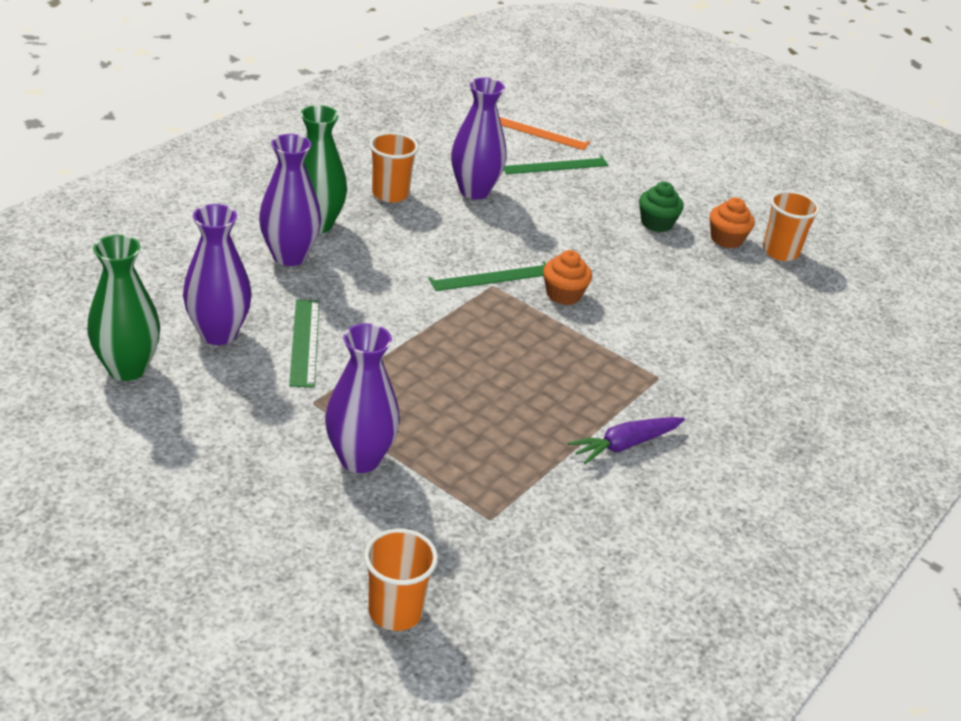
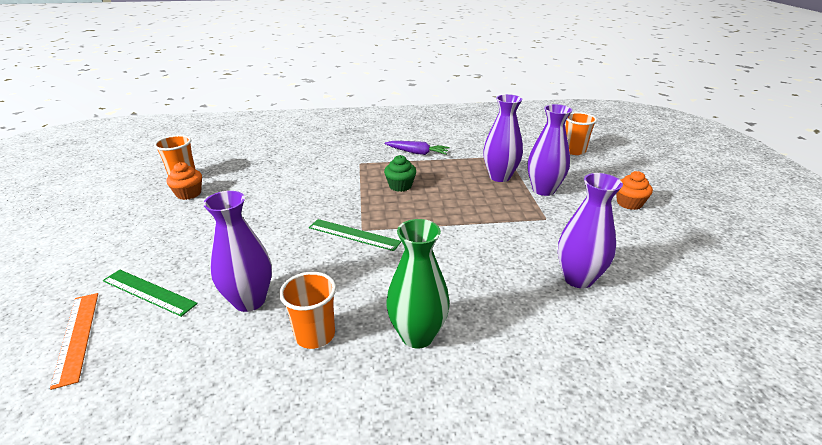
camera: 130 degrees left, 5 degrees down
green vase [87,235,160,381] -> none
purple vase [259,134,321,266] -> purple vase moved to [483,94,523,182]
green ruler [289,299,320,387] -> none
orange cupcake [543,250,592,305] -> orange cupcake moved to [616,171,653,210]
green cupcake [639,182,684,232] -> green cupcake moved to [384,155,416,192]

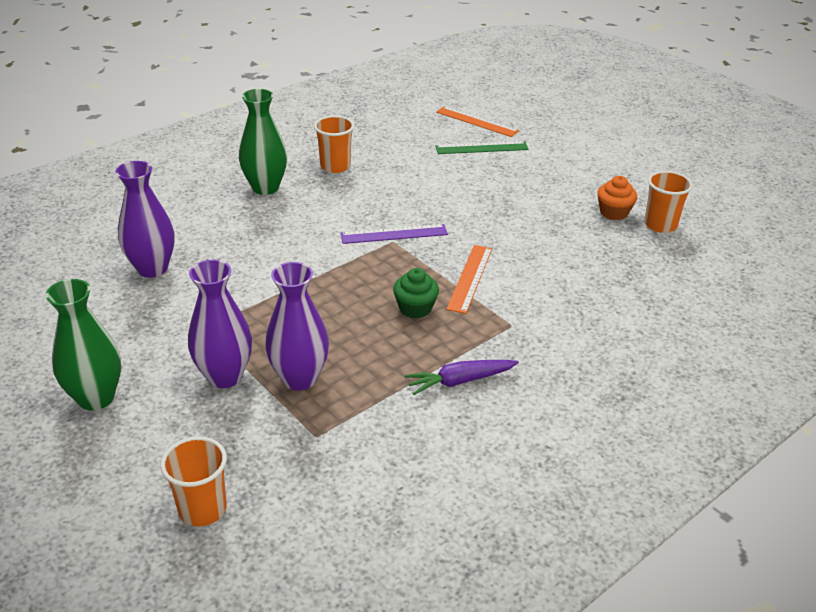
camera: 145 degrees right, 5 degrees up
purple vase [203,191,272,312] -> none
green ruler [309,219,402,251] -> purple ruler [340,224,448,244]
orange cupcake [616,171,653,210] -> green vase [45,279,121,410]
none -> orange ruler [446,245,492,314]

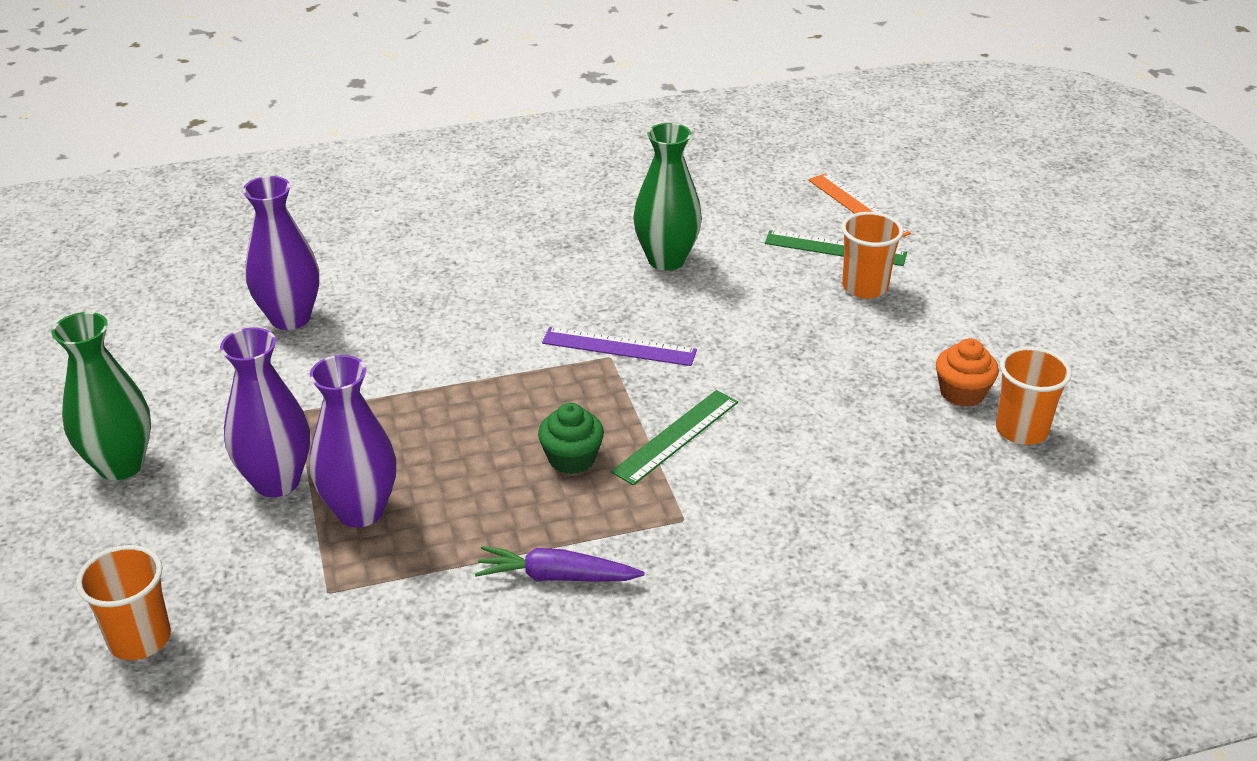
camera: 25 degrees right, 0 degrees up
green vase [239,89,287,195] -> green vase moved to [634,123,702,271]
orange cup [314,115,355,173] -> orange cup moved to [841,212,904,299]
orange ruler [446,245,492,314] -> green ruler [611,390,738,485]

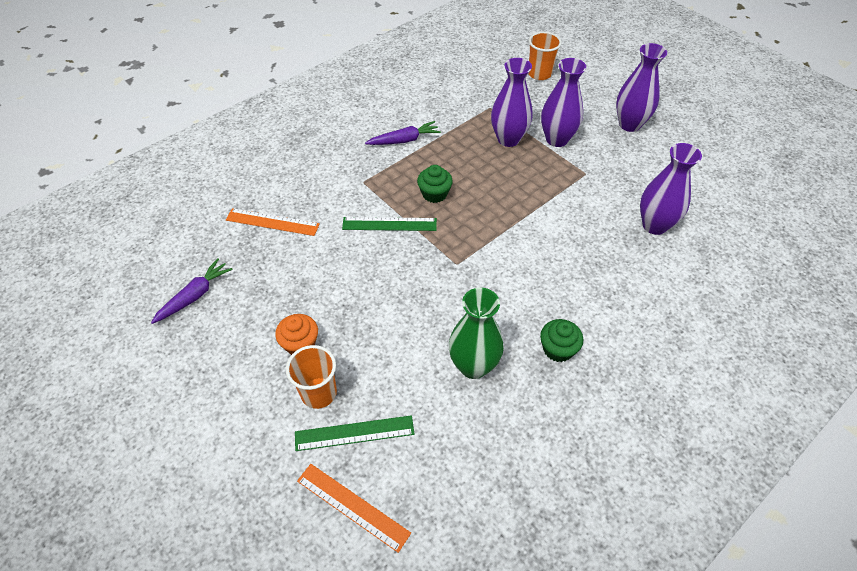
camera: 155 degrees right, 15 degrees up
green vase [51,312,151,480] -> purple vase [616,43,667,132]
purple ruler [542,327,697,366] -> none
green ruler [611,390,738,485] -> green ruler turned 75 degrees clockwise [342,217,437,231]
orange cupcake [936,338,999,407] -> orange cupcake moved to [275,314,318,355]
orange cup [996,347,1072,445] -> purple carrot [151,258,233,324]
none -> orange ruler [226,208,320,236]
none -> green cupcake [540,319,583,362]

